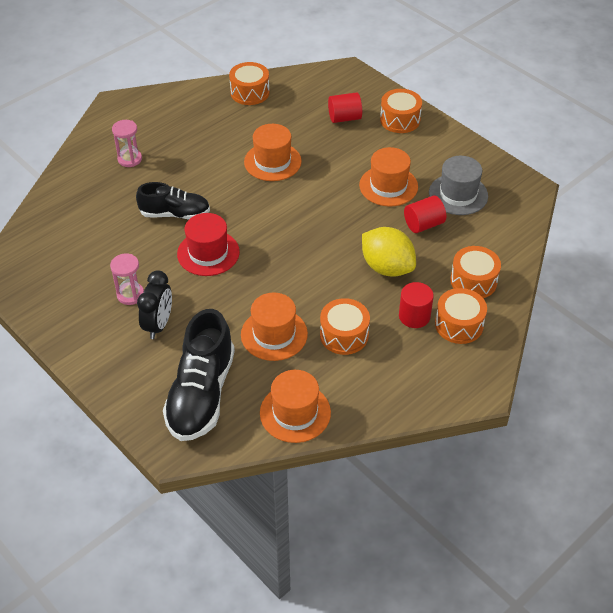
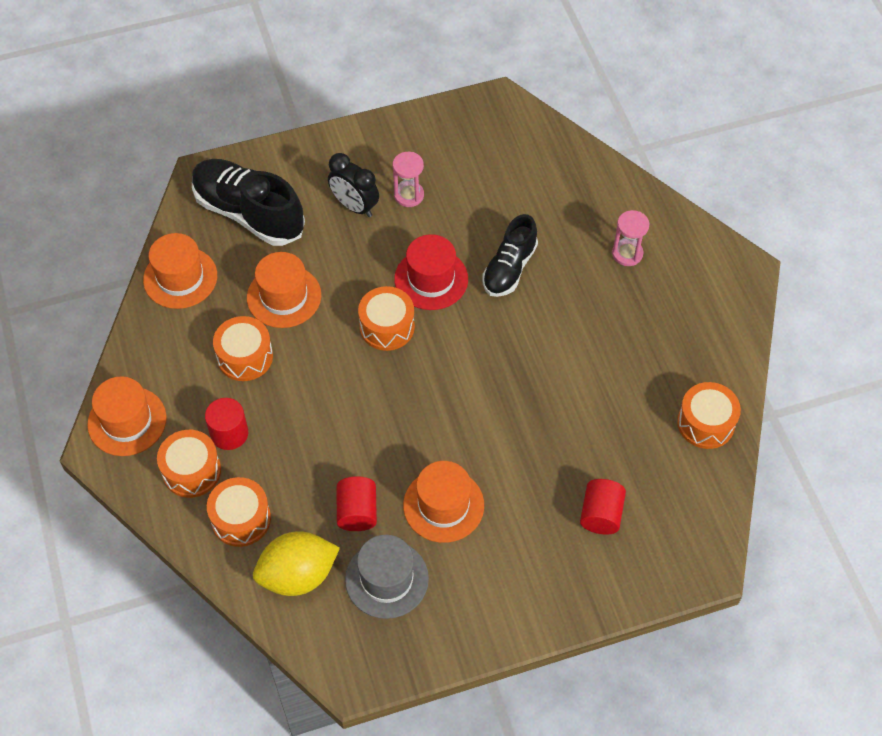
camera: 115 degrees right, 10 degrees up
orange hat [244,124,302,181] -> orange hat moved to [87,376,167,456]
yellow lemon [362,227,416,277] -> yellow lemon moved to [253,531,340,596]
orange drum [380,89,422,133] -> orange drum moved to [358,286,415,351]

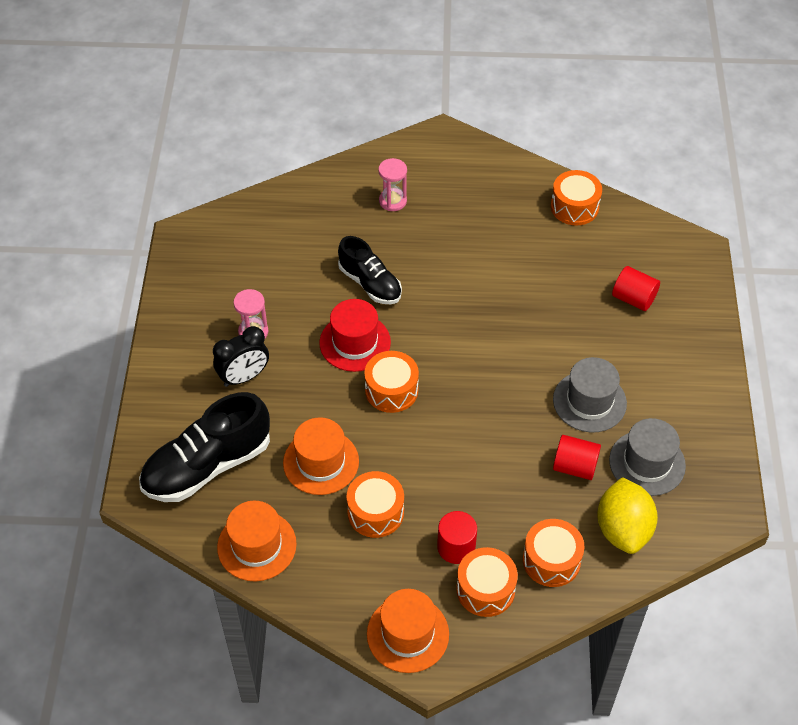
camera: 70 degrees left, 5 degrees down
orange hat [403,461,484,543] -> grey hat [553,357,627,433]

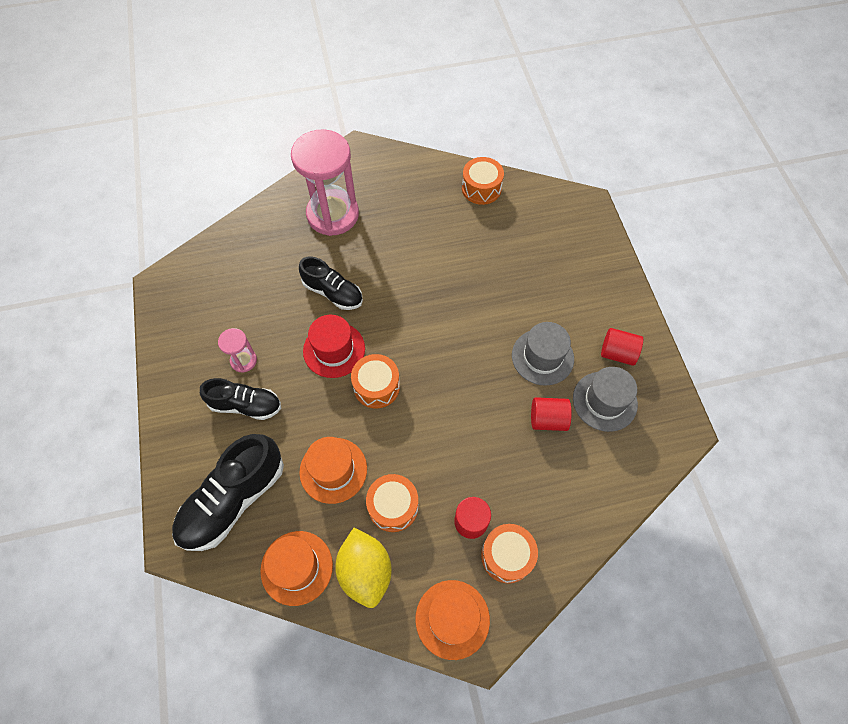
camera: 15 degrees left, 10 degrees up
black clock [213,326,269,387] -> black shoe [200,378,281,420]
pink hourglass [378,158,407,211] -> pink hourglass [291,129,359,236], size x2.21
orange drum [523,519,585,587] -> none
yellow lemon [597,477,658,554] -> yellow lemon moved to [335,528,392,608]
red cylinder [612,266,660,311] -> red cylinder moved to [601,328,643,366]

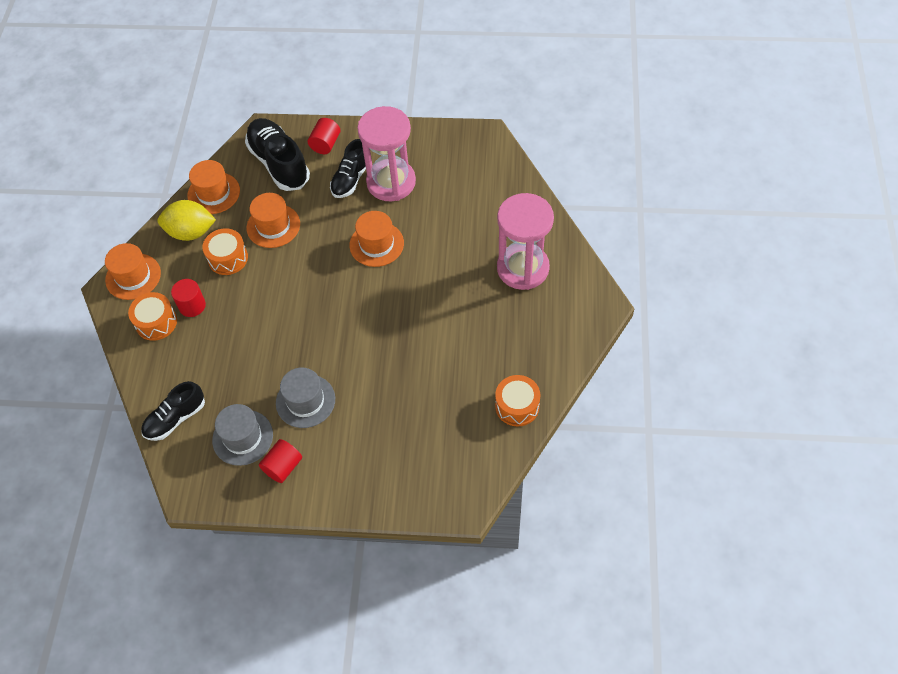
camera: 110 degrees right, 5 degrees down
pink hourglass [218,328,257,373] -> pink hourglass [357,106,416,201], size x2.21
black shoe [299,256,363,310] -> black shoe moved to [141,381,205,441]
red hat [303,315,365,378] -> orange hat [349,211,404,267]
orange drum [351,354,400,408] -> none
red cylinder [531,397,572,431] -> red cylinder moved to [308,118,340,154]

